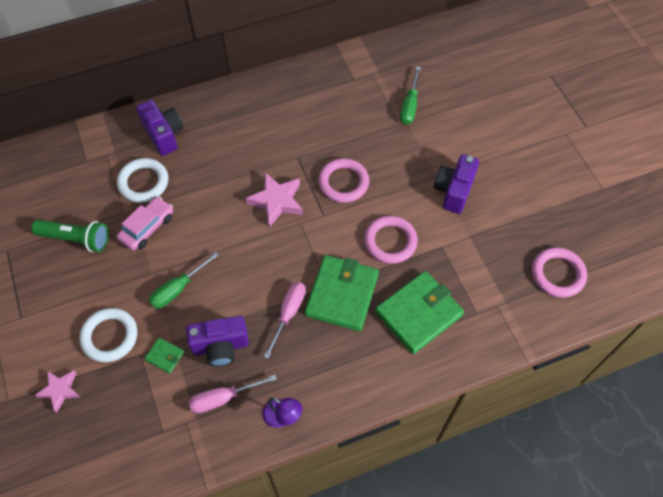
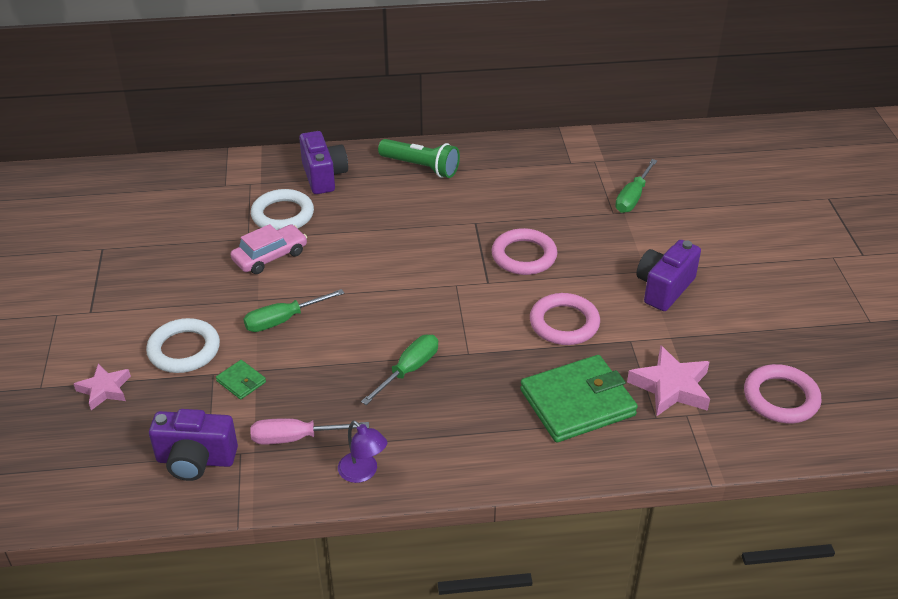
camera: 15 degrees right, 20 degrees down
green flashlight [31,220,109,252] -> green flashlight moved to [378,139,460,178]
purple camera [186,316,249,367] -> purple camera moved to [149,409,238,481]
pink star [245,173,303,227] -> pink star moved to [627,345,710,417]
pink screwdriver [264,282,306,359] -> green screwdriver [361,335,438,405]
green wallet [305,255,379,331] -> none

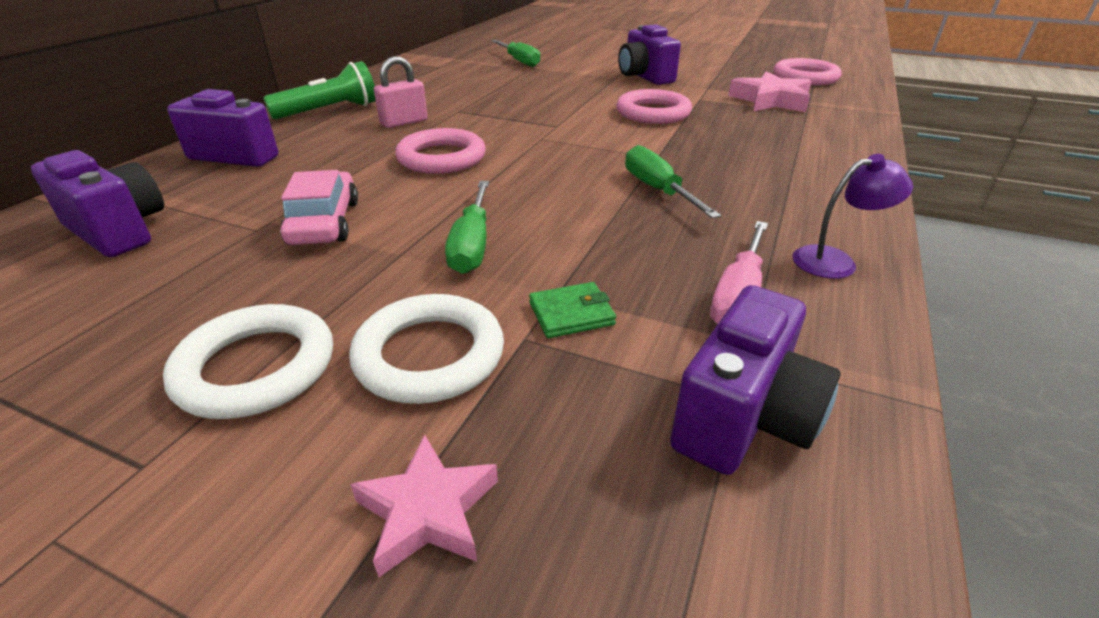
camera: 60 degrees left, 5 degrees down
white ring [251,189,314,230] -> white ring moved to [163,304,333,419]
pink ring [492,228,557,275] -> pink ring moved to [395,128,486,174]
green wallet [520,355,638,442] -> none
none -> purple camera [31,150,164,257]
none -> pink padlock [374,56,428,128]

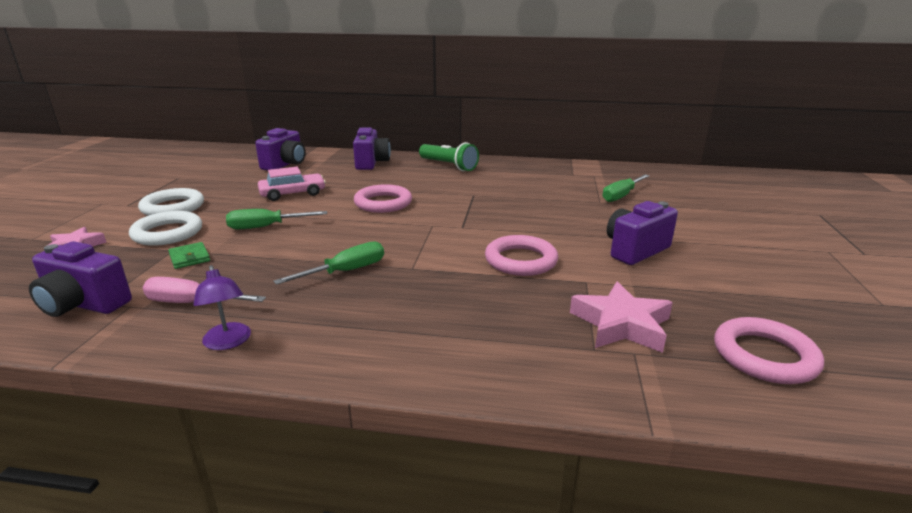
camera: 75 degrees right, 10 degrees down
pink padlock [374,56,428,128] -> none

